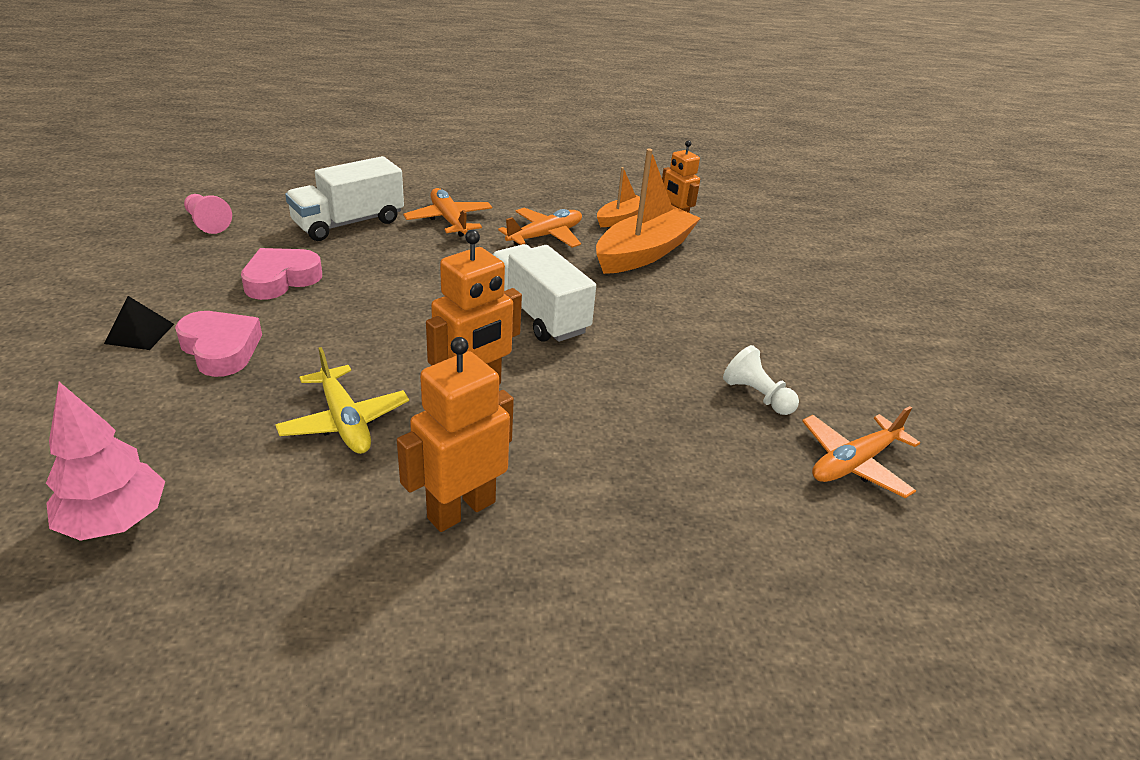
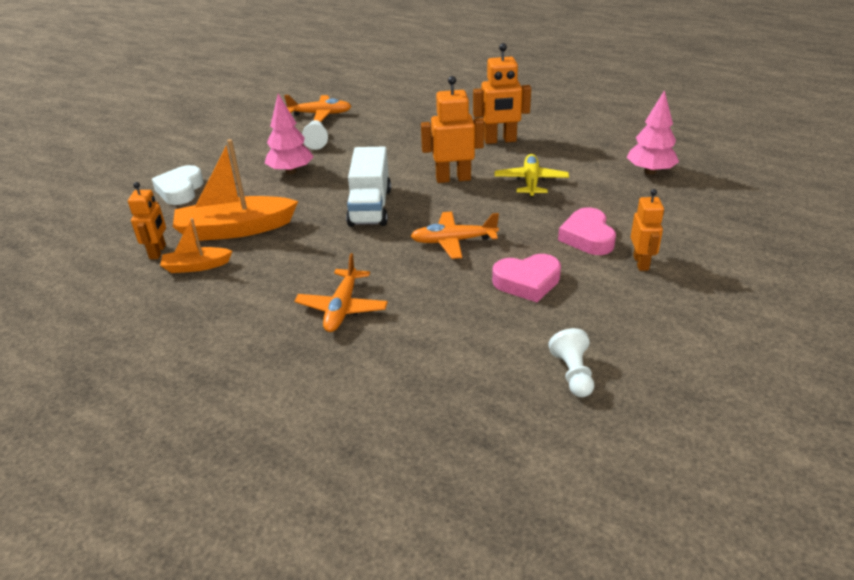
camera: 140 degrees left, 0 degrees up
black pyramid [104,296,174,350] -> orange robot [631,189,664,271]
pink pawn [184,194,232,234] -> white pawn [548,328,594,397]
white truck [285,156,404,241] -> none
orange plane [498,208,582,248] -> orange plane moved to [411,211,499,259]
none -> white heart [152,165,204,205]
none -> pink tree [265,94,314,174]

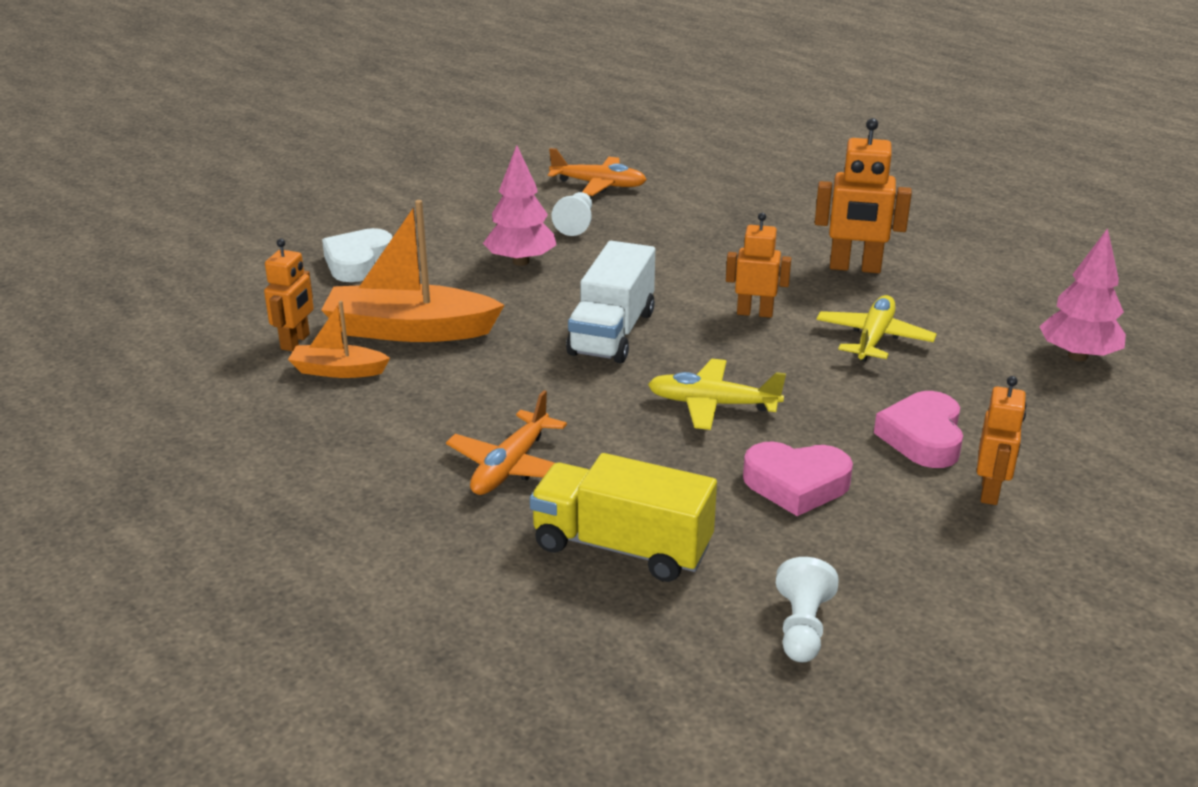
camera: 15 degrees right, 5 degrees down
orange plane [411,211,499,259] -> yellow plane [648,359,786,430]
orange robot [421,76,484,183] -> orange robot [726,213,791,318], size x0.66
none -> yellow truck [530,453,717,582]

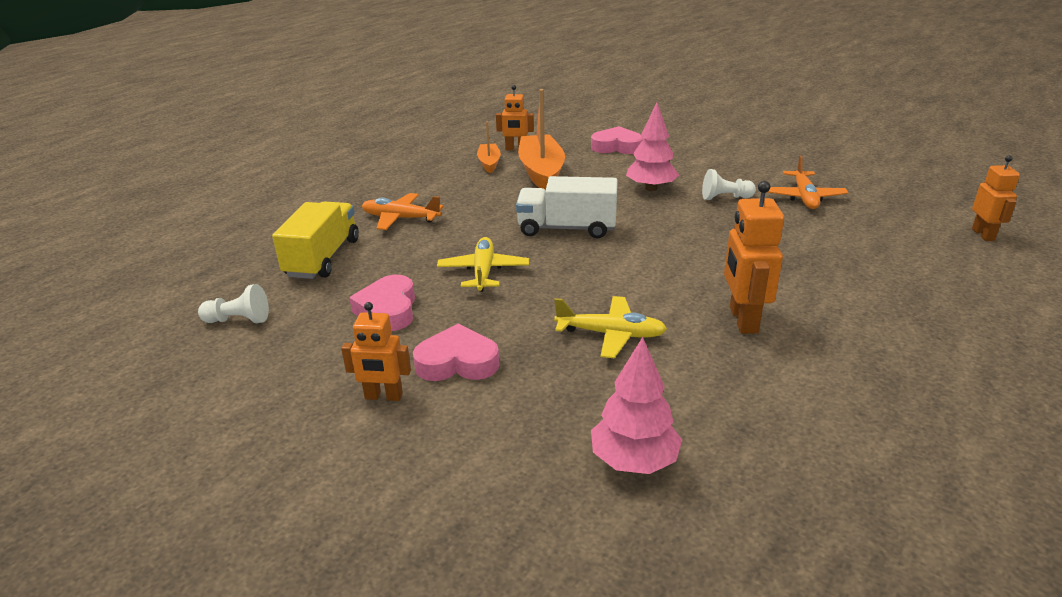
camera: 80 degrees right, 0 degrees up
white heart [322,228,393,282] -> pink heart [591,126,643,154]
orange robot [726,213,791,318] -> orange robot moved to [972,155,1020,241]

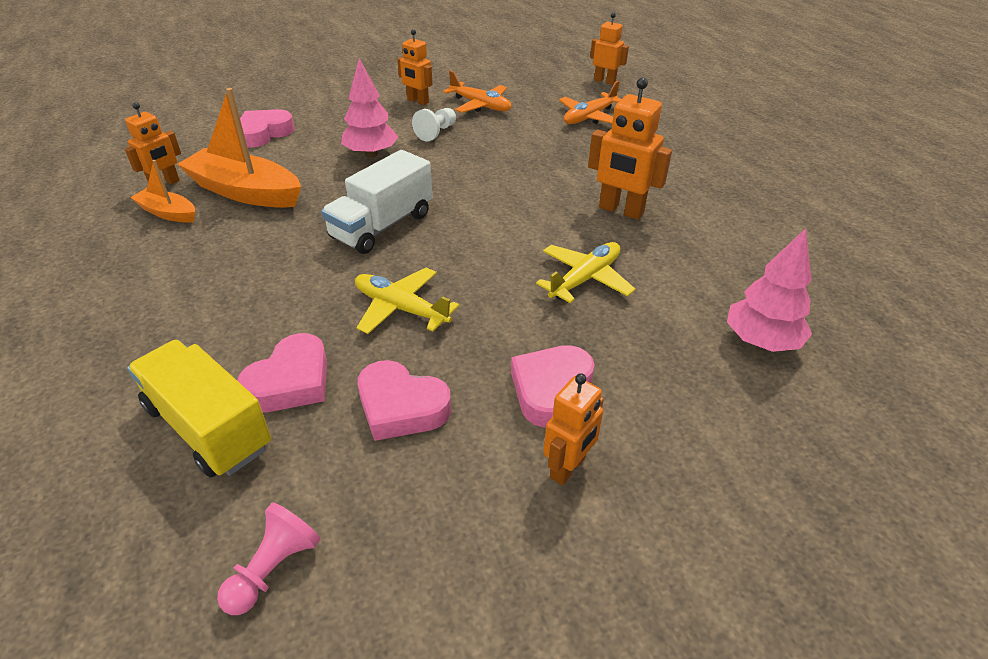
camera: 60 degrees left, 10 degrees up
white pawn [198,284,269,323] -> pink pawn [217,503,321,615]
orange plane [362,193,444,230] -> orange plane moved to [559,81,621,124]
none -> pink heart [237,333,327,412]
none -> orange robot [397,29,433,105]

